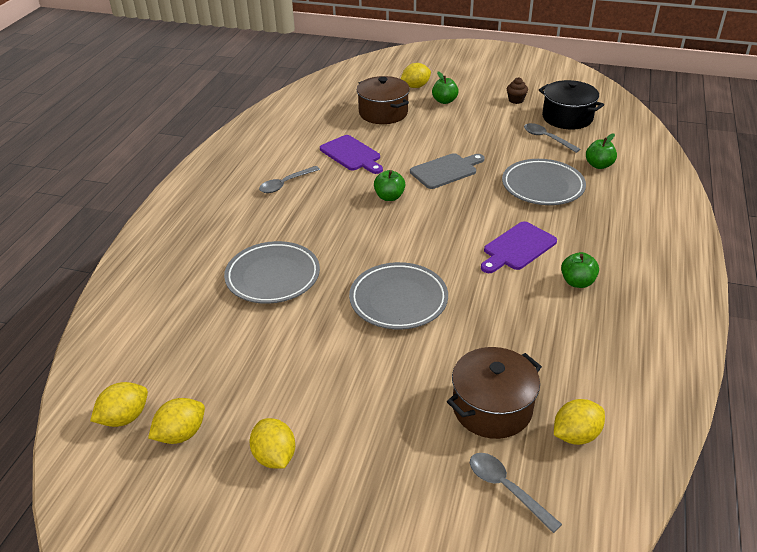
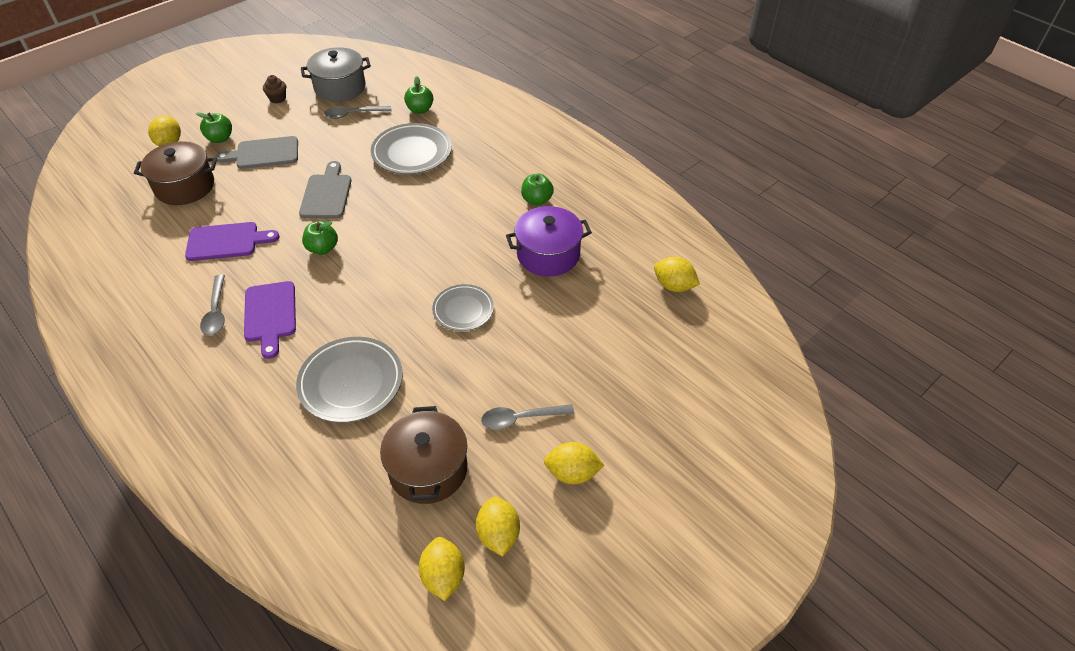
camera: 60 degrees left, 10 degrees up
grey plate [349,262,448,330] -> grey plate [432,284,494,331], size x0.63
brown pot [447,347,542,439] -> brown pot moved to [380,406,468,504]
grey spoon [470,453,562,533] -> grey spoon moved to [481,404,574,430]
purple cutting board [481,221,557,273] -> purple cutting board moved to [244,281,296,359]
black pot [539,80,604,129] -> grey pot [301,47,371,102]
yellow lemon [554,399,605,445] -> yellow lemon turned 60 degrees counterclockwise [654,257,700,292]
none -> grey cutting board [216,136,298,169]
none -> purple pot [506,206,592,276]

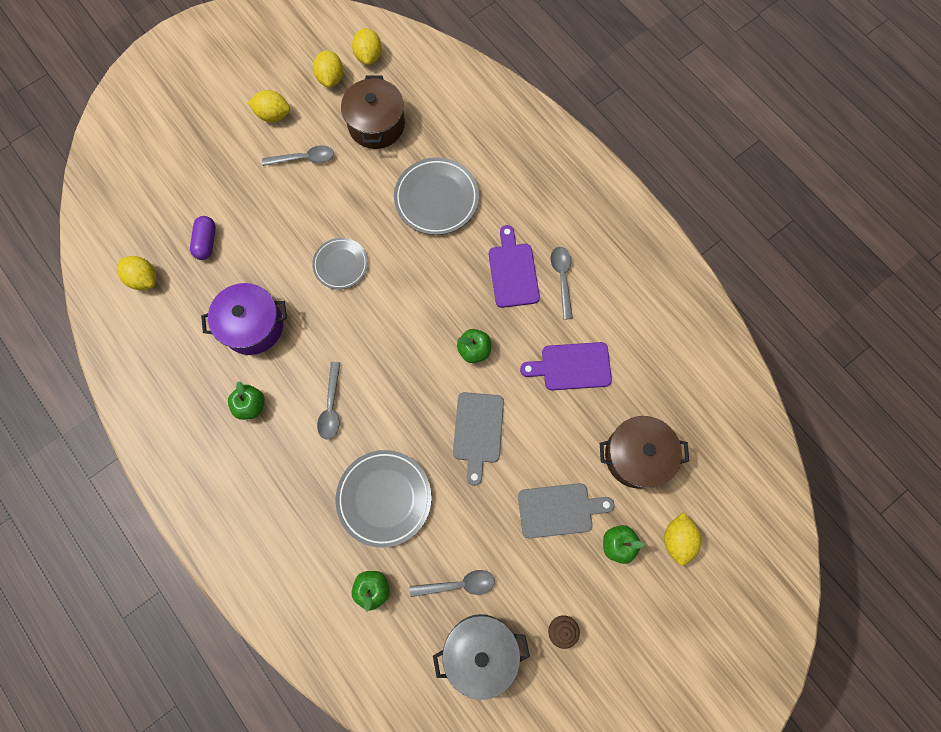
camera: 175 degrees left, 25 degrees up
none -> purple capsule [190,216,216,260]
none -> grey spoon [317,362,340,440]

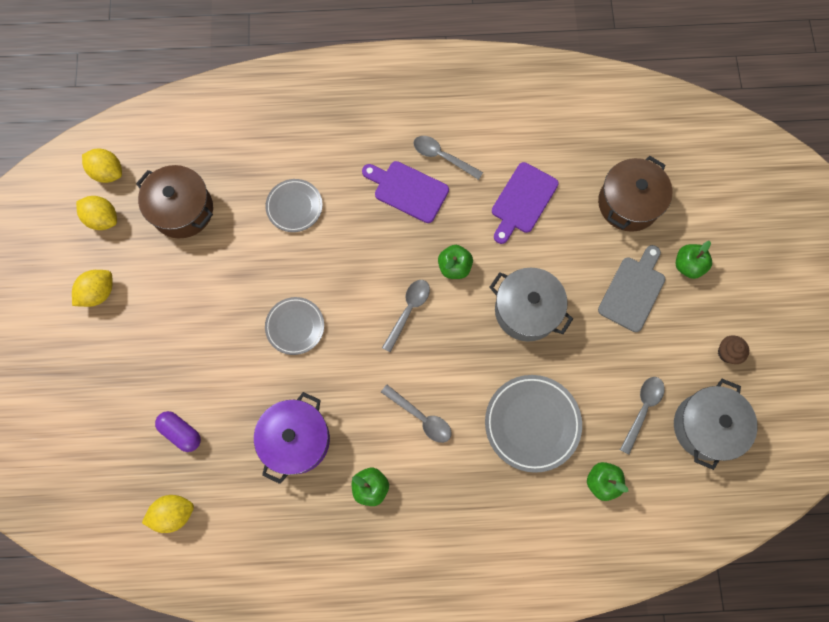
camera: 55 degrees left, 0 degrees up
grey spoon [262,145,334,166] -> grey spoon moved to [382,280,430,353]
grey plate [394,157,479,235] -> grey plate [265,179,323,232], size x0.63
grey cutting board [453,392,504,486] -> grey pot [489,268,573,342]
yellow lemon [664,512,701,566] -> none

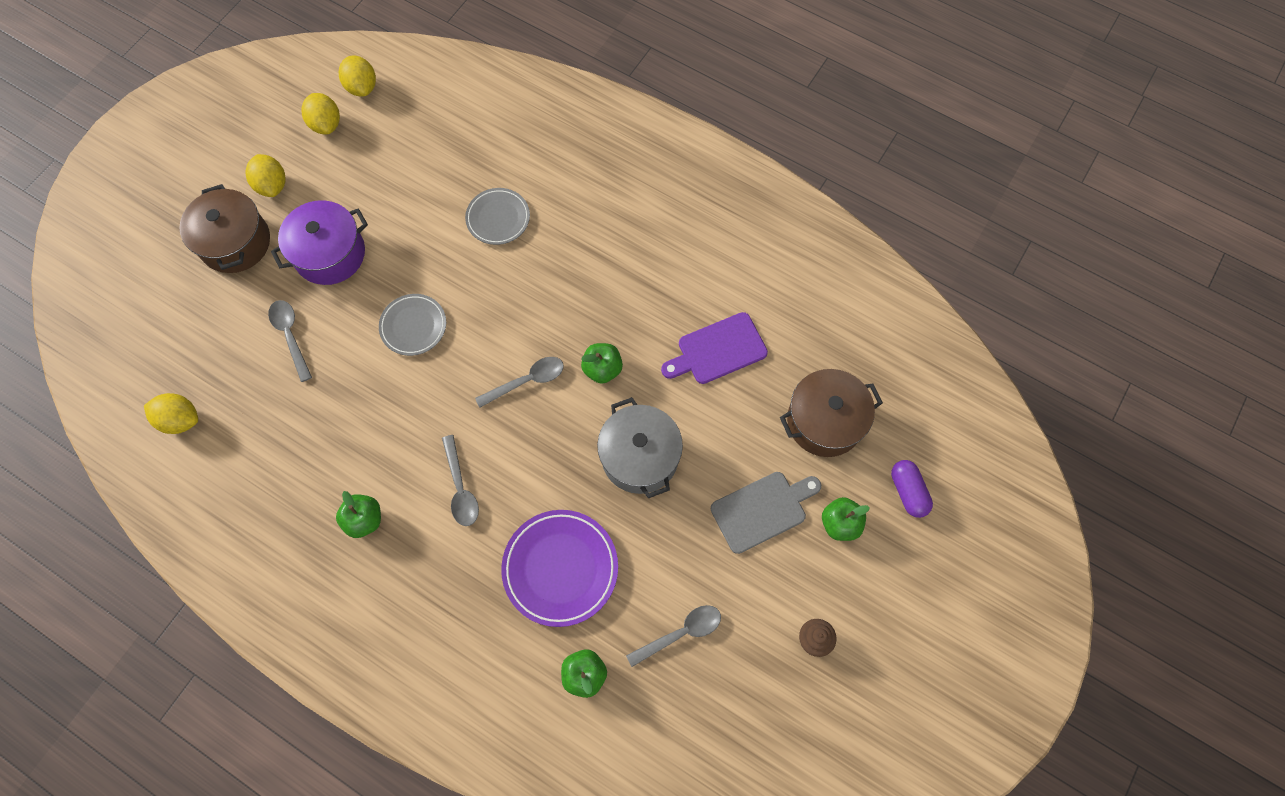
camera: 35 degrees right, 5 degrees down
yellow lemon [72,270,113,307] -> yellow lemon turned 75 degrees clockwise [245,154,286,197]
brown pot [136,165,213,238] -> brown pot moved to [179,184,270,273]
purple capsule [155,411,201,452] -> purple capsule moved to [891,460,933,518]
purple pot [254,392,330,484] -> purple pot moved to [271,200,368,285]
purple cutting board [362,161,449,223] -> none
grey spoon [413,136,483,180] -> grey spoon moved to [268,300,312,382]
grey plate [485,375,582,473] -> purple plate [501,510,618,627]
grey pot [674,379,758,470] -> none

